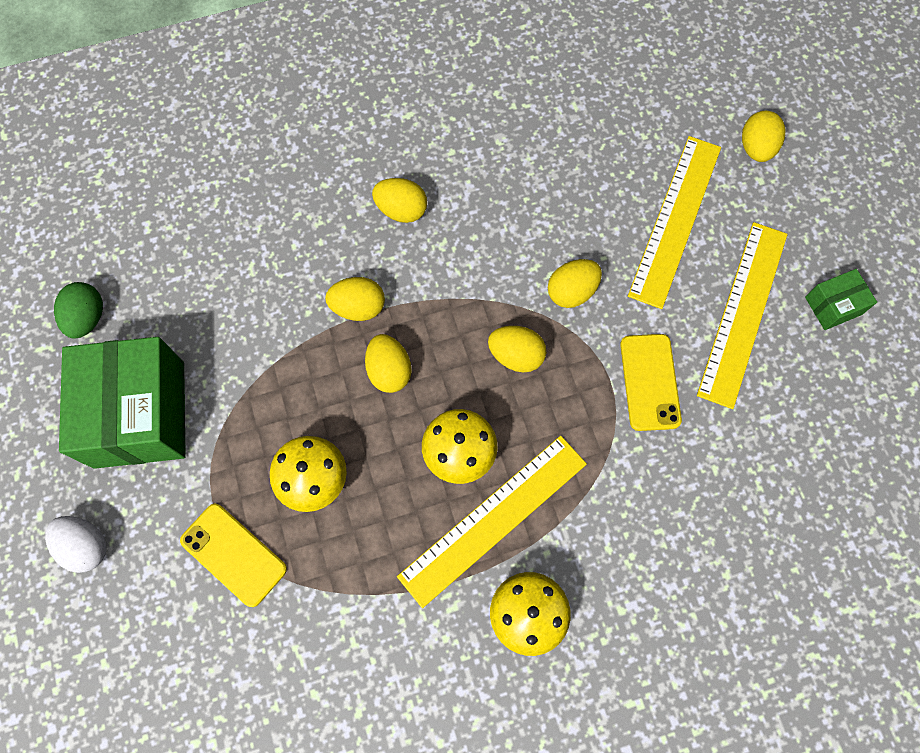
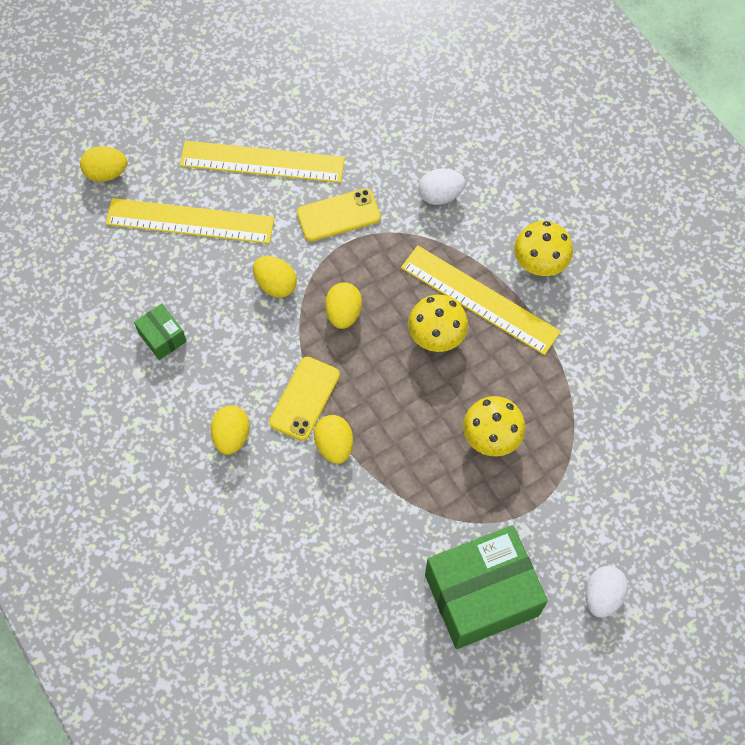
camera: 105 degrees left, 5 degrees down
green egg [54,282,103,339] -> none
yellow phone [180,504,287,607] -> yellow phone moved to [269,356,340,441]
yellow egg [365,334,412,393] -> none
green box [805,269,877,330] -> green box moved to [134,304,187,360]
none -> white egg [418,169,465,205]

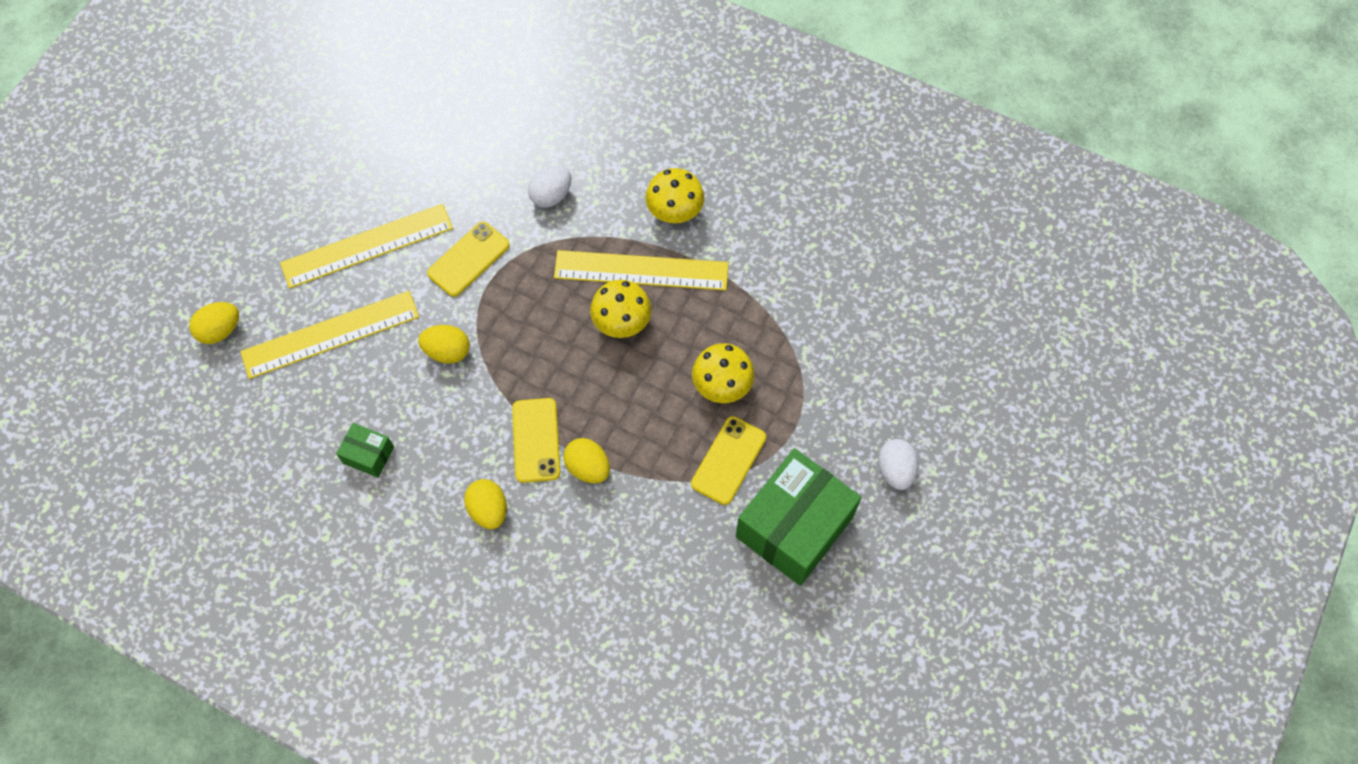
camera: 30 degrees left, 0 degrees up
yellow egg [325,282,362,329] -> none
none -> yellow phone [691,416,766,505]

